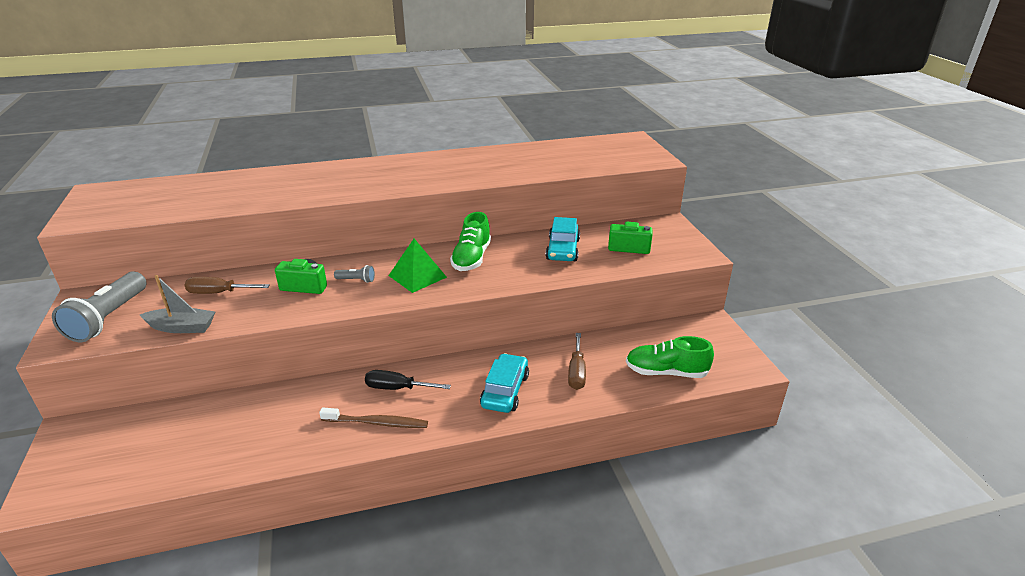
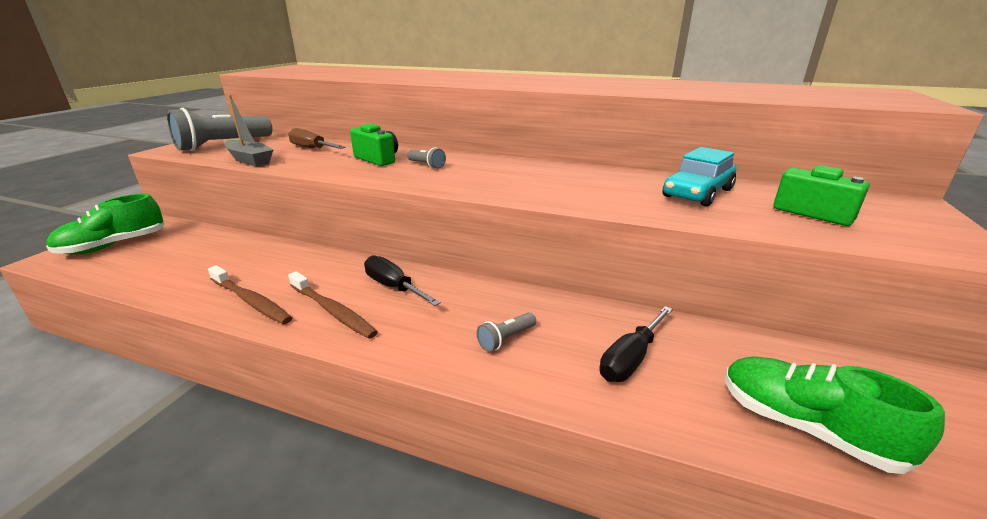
camera: 35 degrees right, 5 degrees down
green pyramid [388,239,447,293] -> none
green shoe [450,212,491,271] -> green shoe moved to [46,193,165,255]
turquoise car [480,353,529,413] -> grey flashlight [477,313,536,352]
brown screwdriver [568,333,586,390] -> black screwdriver [600,306,673,382]
none -> brown toothbrush [208,265,292,324]

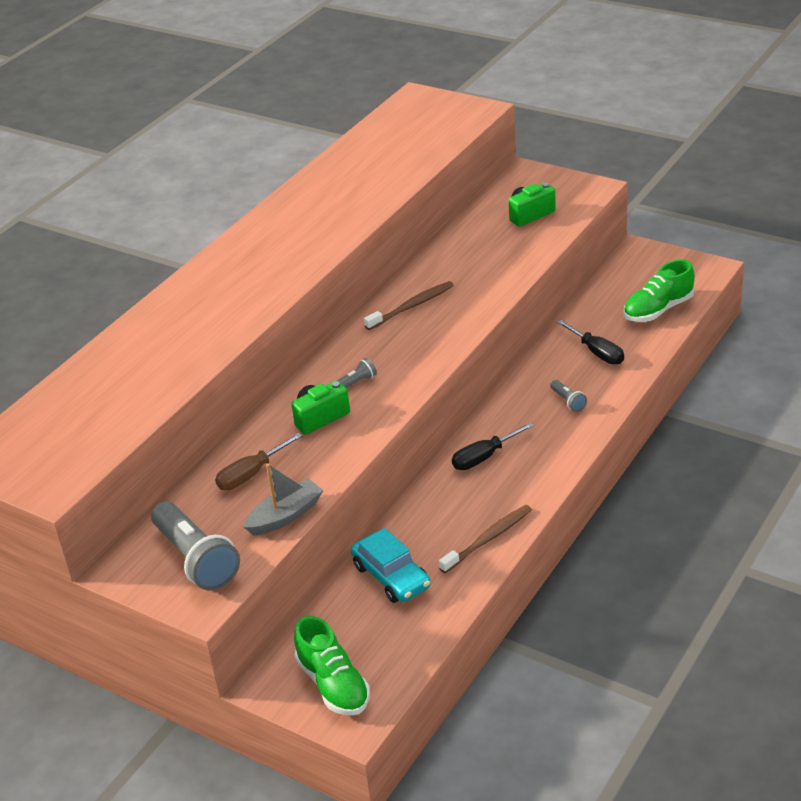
camera: 75 degrees left, 10 degrees up
brown toothbrush [288,271,378,339] -> brown toothbrush moved to [364,281,454,330]
turquoise car [662,147,736,206] -> turquoise car moved to [351,528,431,603]

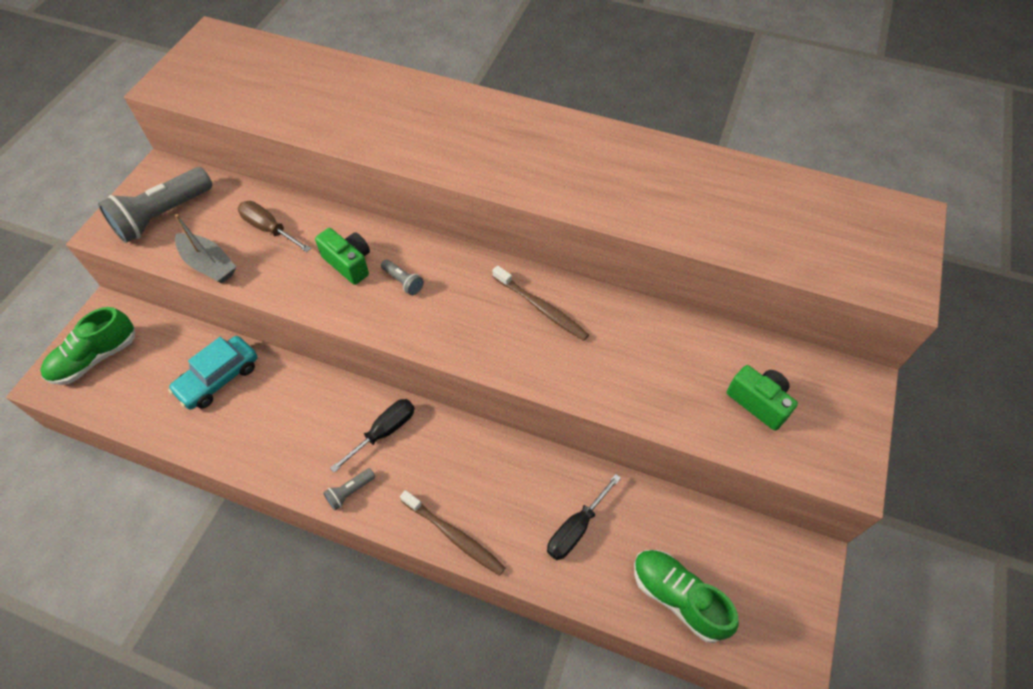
camera: 75 degrees right, 20 degrees up
brown toothbrush [439,505,532,573] -> brown toothbrush moved to [400,490,506,576]
black screwdriver [452,422,534,470] -> black screwdriver turned 90 degrees clockwise [330,399,415,473]
grey flashlight [550,380,587,412] -> grey flashlight moved to [323,468,375,510]

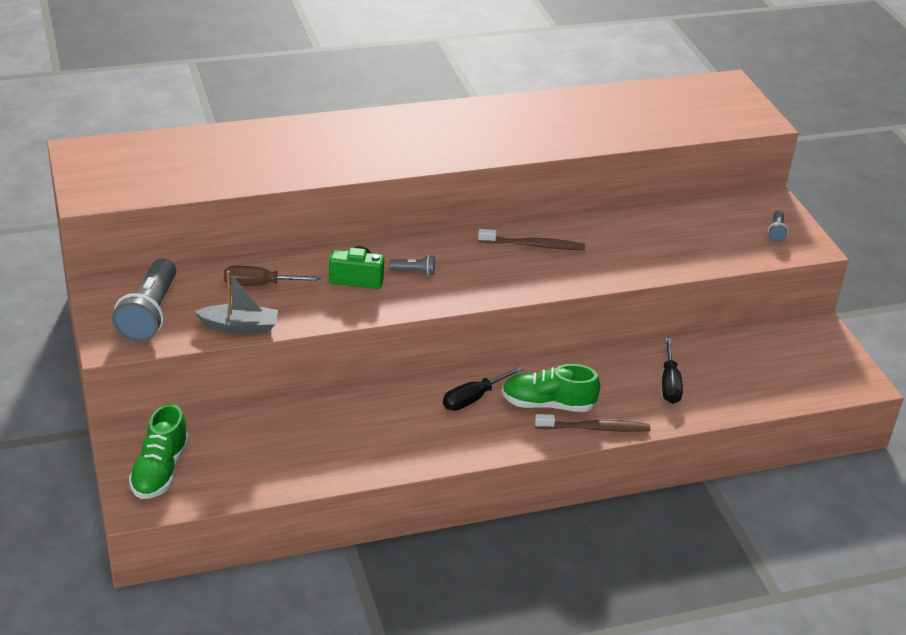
camera: 40 degrees left, 20 degrees down
turquoise car [168,336,258,409] -> none
grey flashlight [323,468,375,510] -> grey flashlight moved to [768,210,788,242]
black screwdriver [330,399,415,473] -> black screwdriver turned 135 degrees counterclockwise [443,366,522,411]
green shoe [634,550,739,643] -> green shoe moved to [502,364,600,412]
green camera [727,365,798,431] -> none

